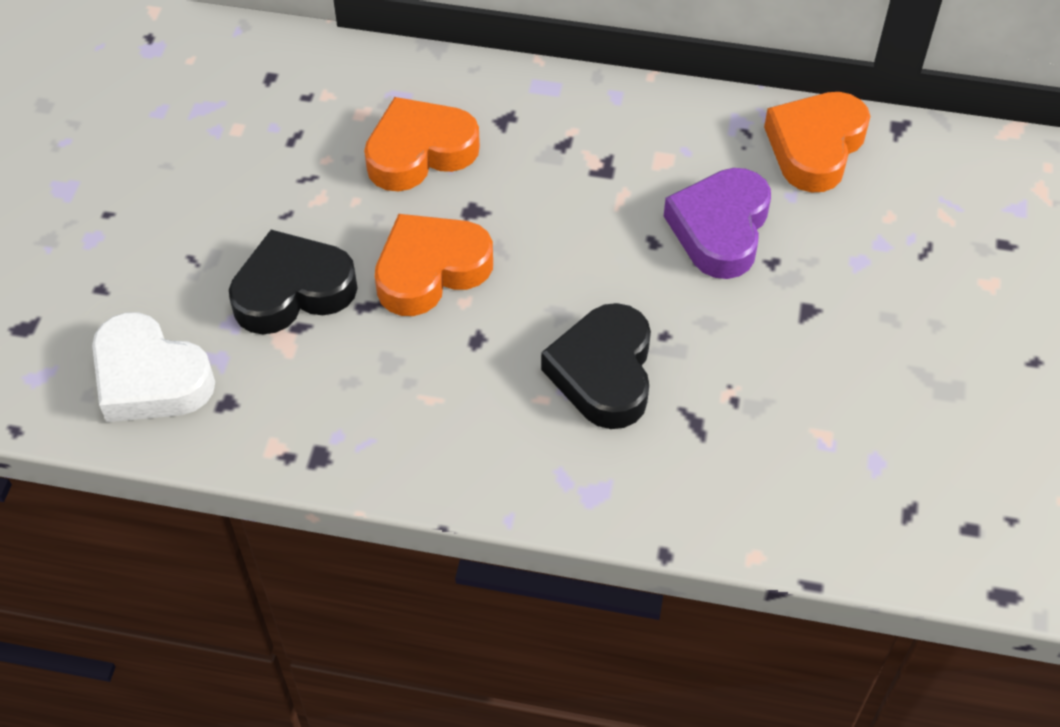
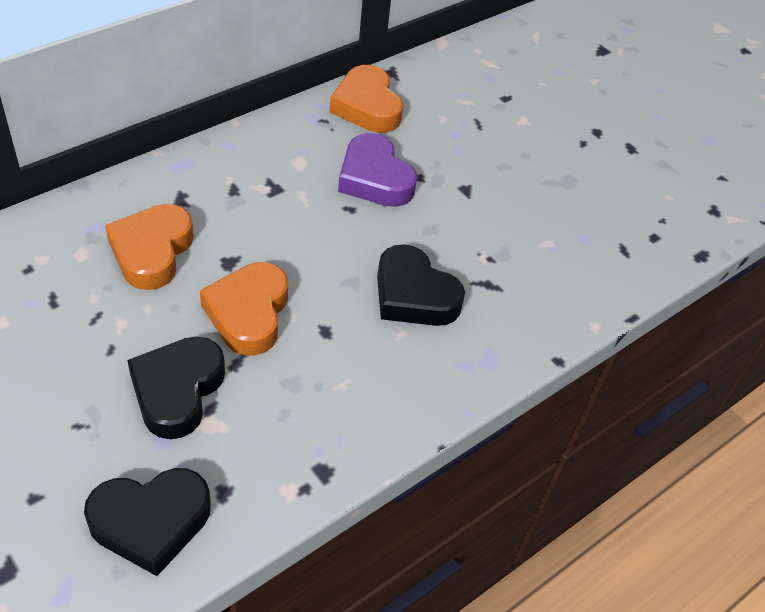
camera: 55 degrees left, 5 degrees down
white heart [92,312,215,422] -> black heart [84,468,211,576]

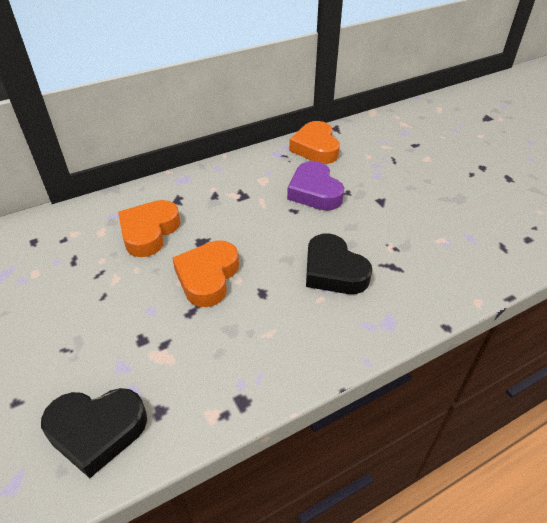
camera: 15 degrees right, 5 degrees down
black heart [127,336,225,439] -> none

